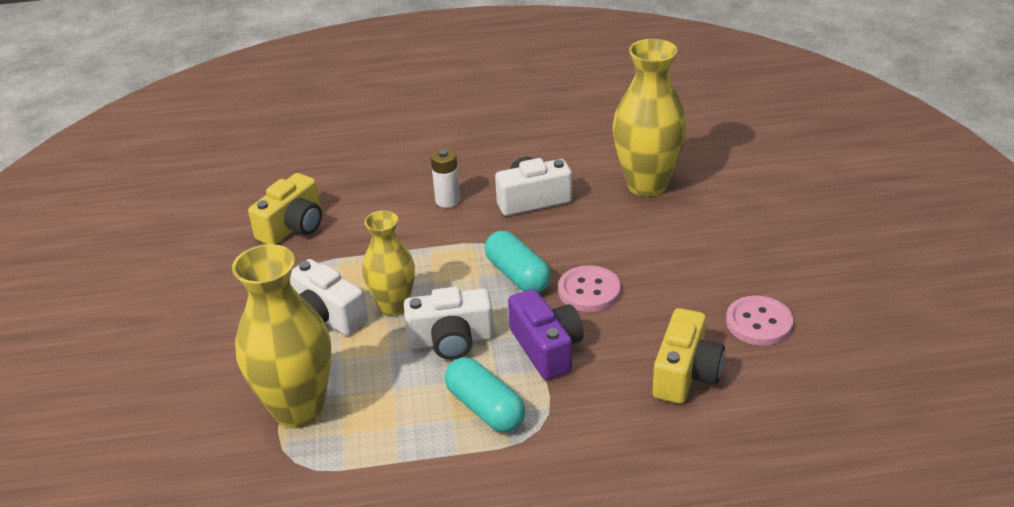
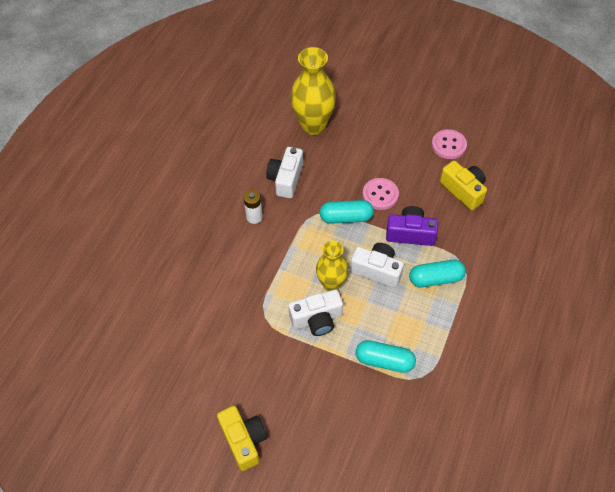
camera: 60 degrees left, 20 degrees up
yellow vase [232,244,332,429] -> turquoise capsule [356,340,416,373]
yellow camera [248,173,322,245] -> yellow camera moved to [217,406,267,471]
white camera [404,287,494,360] -> white camera turned 90 degrees counterclockwise [350,243,404,288]

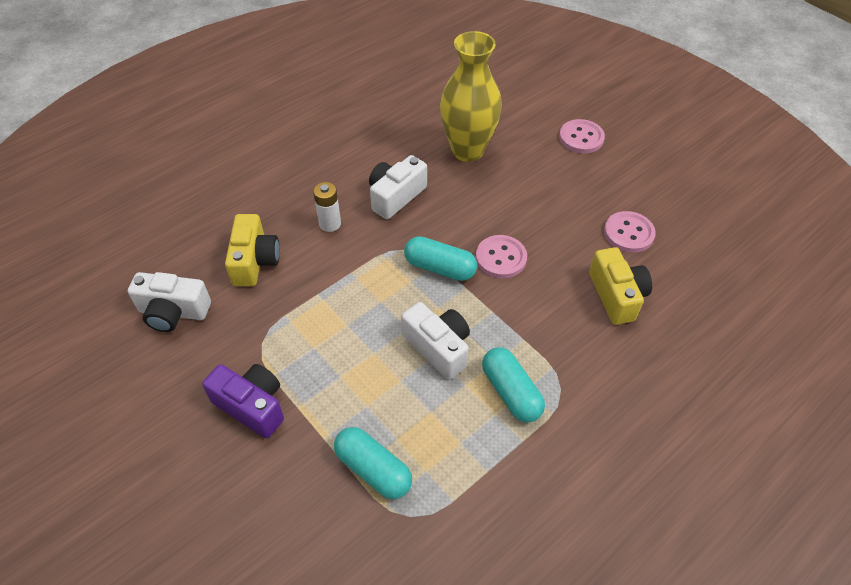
camera: 25 degrees right, 5 degrees down
yellow camera [217,406,267,471] -> yellow camera moved to [225,214,280,286]
white camera [288,289,343,336] -> white camera moved to [128,272,211,332]
yellow vase [316,241,349,291] -> none
purple camera [386,206,438,246] -> purple camera moved to [202,364,284,438]
turquoise capsule [409,260,466,287] -> turquoise capsule turned 45 degrees clockwise [482,347,545,423]
none -> pink button [559,119,605,153]

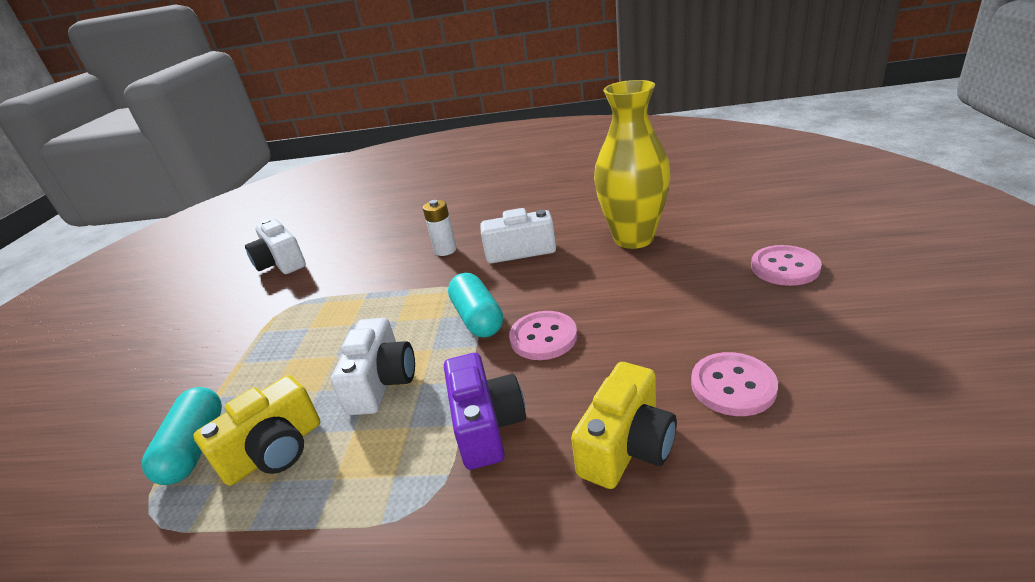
camera: 50 degrees right, 20 degrees down
purple camera [202,364,284,438] -> purple camera moved to [444,353,526,470]
yellow camera [225,214,280,286] -> yellow camera moved to [193,375,320,486]
turquoise capsule [482,347,545,423] -> none

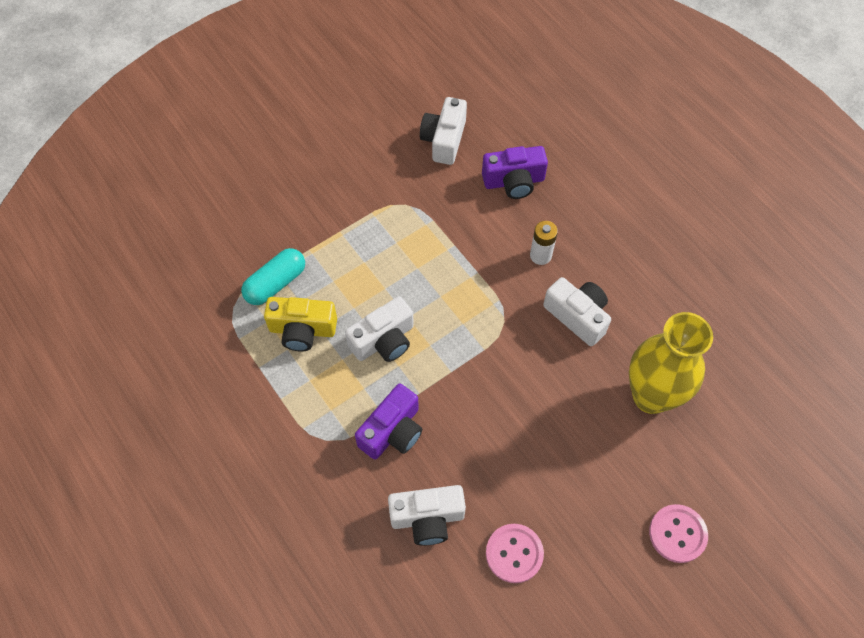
camera: 45 degrees right, 30 degrees up
turquoise capsule [448,273,503,337] -> none
pink button [509,311,577,360] -> none
yellow camera [571,362,677,489] -> white camera [388,485,466,546]
none -> purple camera [482,146,548,199]

